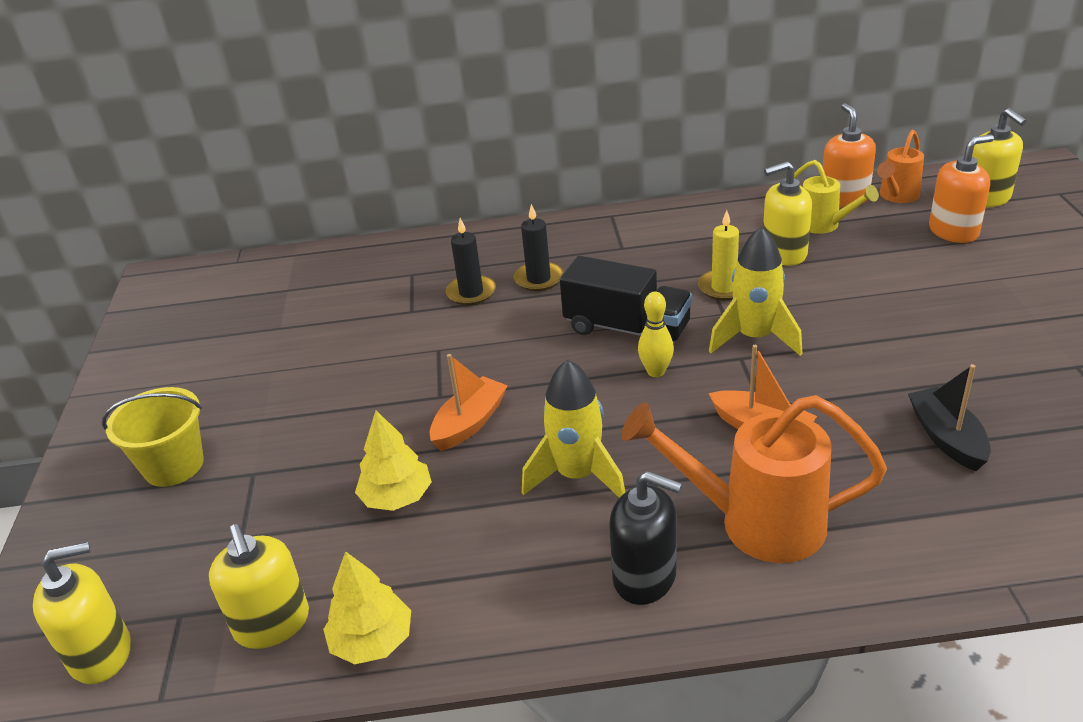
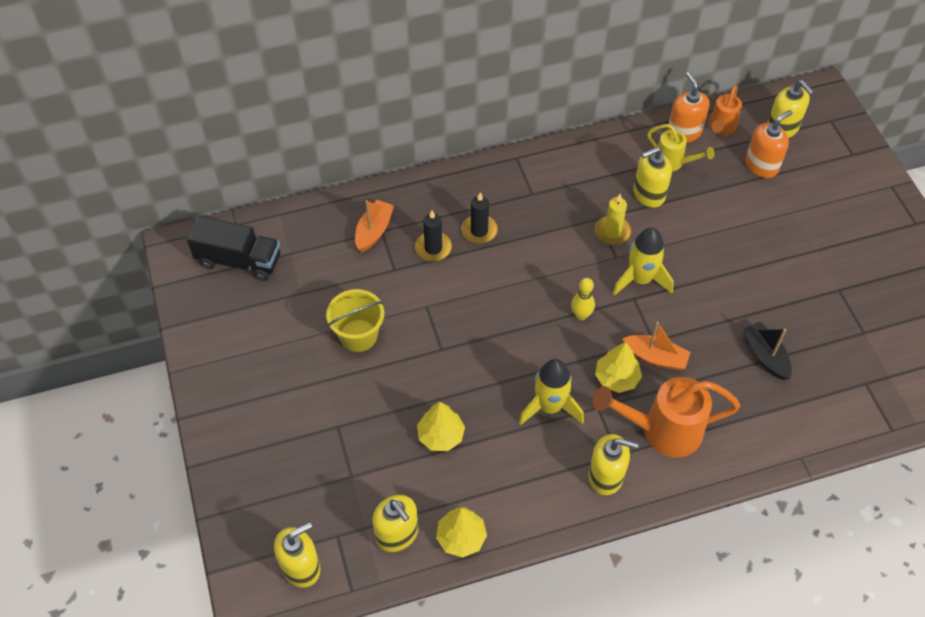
camera: 15 degrees left, 20 degrees up
yellow bucket [102,387,204,487] -> yellow bucket moved to [326,289,384,352]
orange boat [430,354,508,451] -> orange boat moved to [355,200,394,252]
black truck [560,256,692,343] -> black truck moved to [187,216,280,281]
black soap dispenser [609,471,682,605] -> yellow soap dispenser [588,434,639,495]
none -> yellow tree [595,342,642,393]

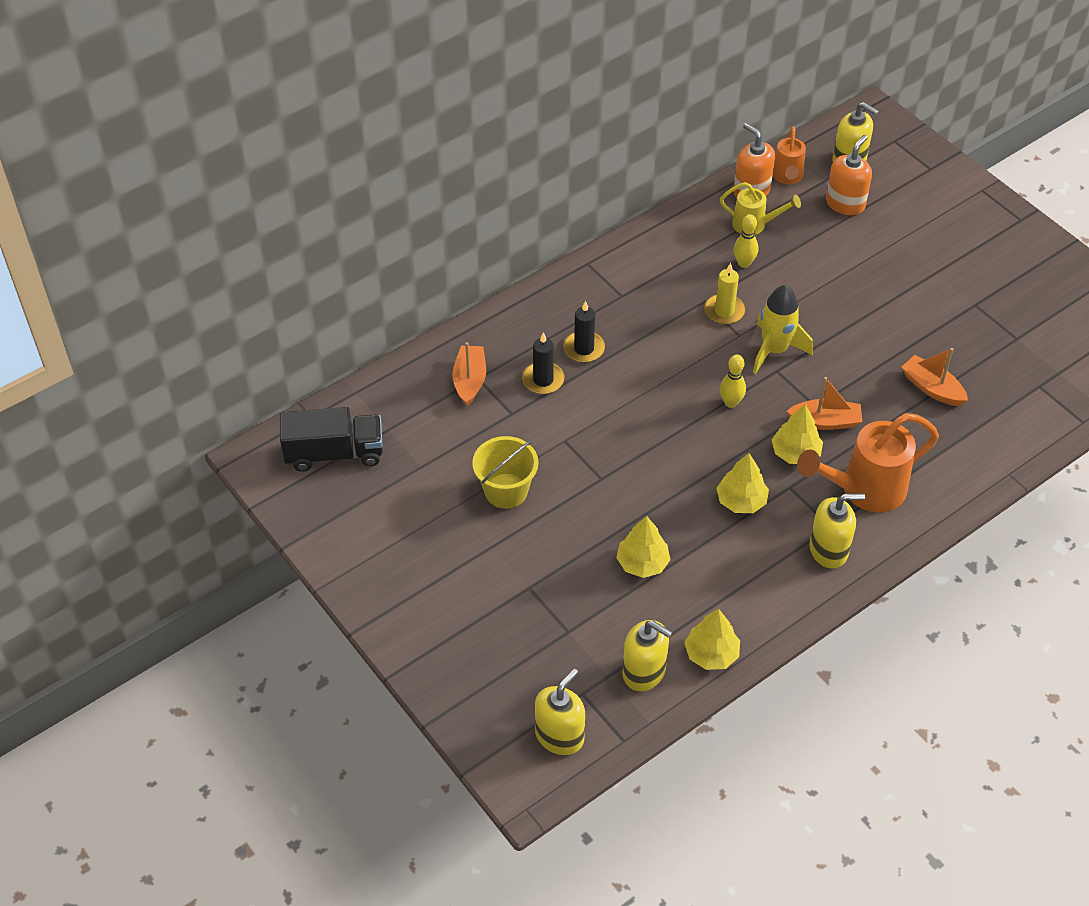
camera: 20 degrees left, 5 degrees down
yellow rocket [519,359,584,425] -> yellow tree [716,453,769,513]
yellow soap dispenser [633,147,672,208] -> yellow bowling pin [734,214,758,268]
black boat [743,321,792,380] -> orange boat [901,348,968,406]

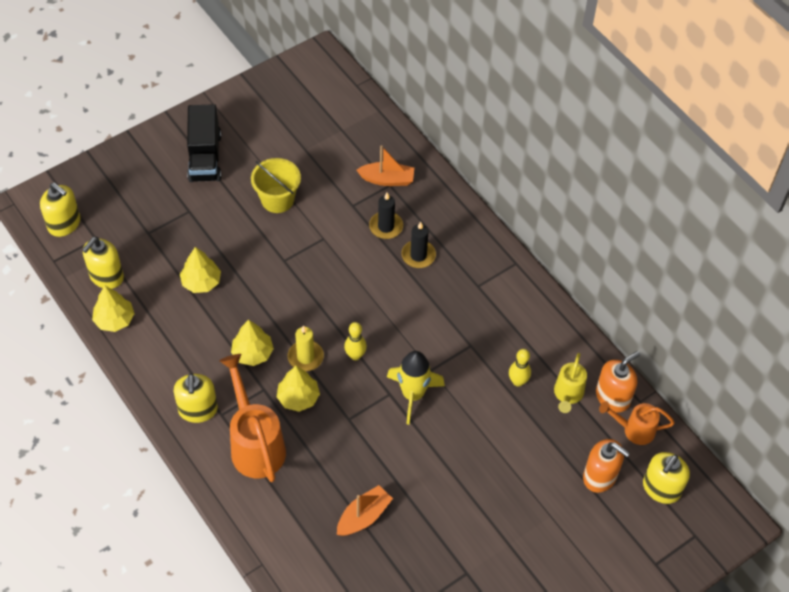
camera: 90 degrees right, 5 degrees up
black truck [280,407,383,472] -> black truck moved to [187,104,222,182]
yellow candle [704,263,745,325] -> yellow candle moved to [287,325,324,371]
orange boat [787,377,863,430] -> none

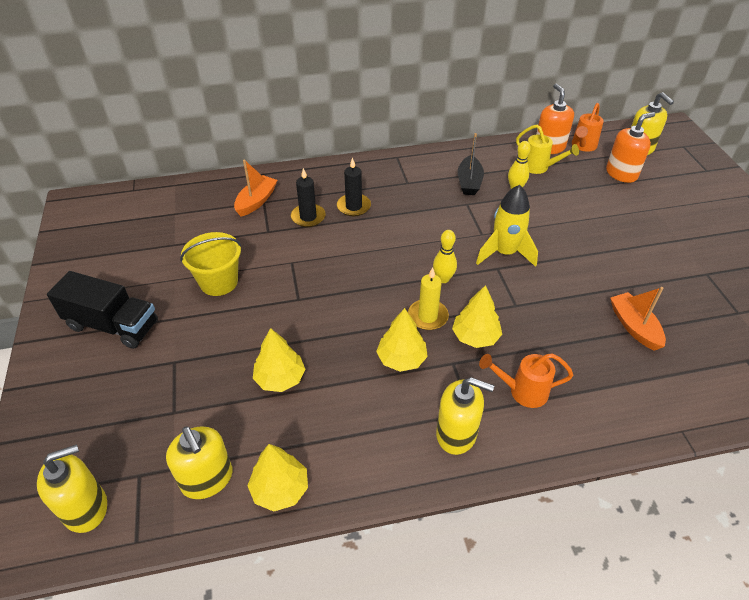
camera: 65 degrees left, 10 degrees down
orange watering can [219,354,286,482] -> orange watering can [479,353,573,408], size x0.57
none -> black boat [458,133,484,195]

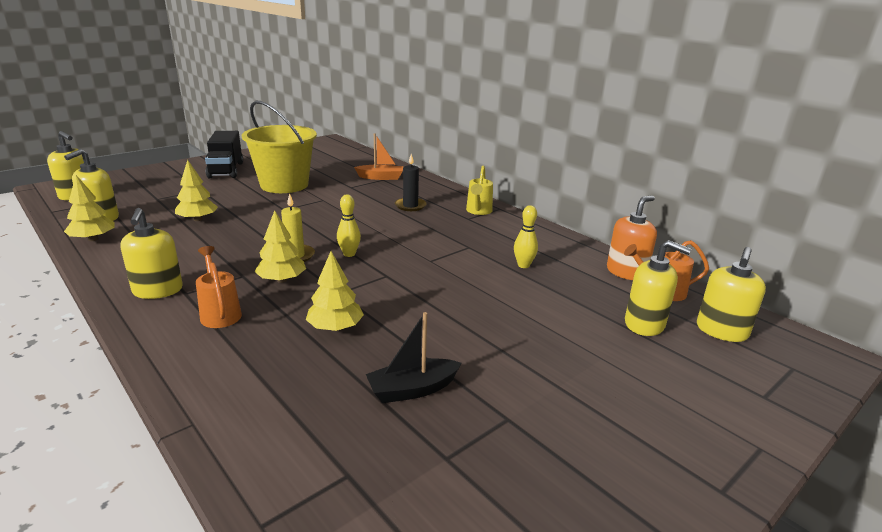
camera: 60 degrees right, 20 degrees down
yellow bucket [180,232,241,296] -> yellow bucket [242,101,317,193], size x1.62
black candle [291,168,326,227] -> none
yellow tree [376,308,428,372] -> yellow tree moved to [306,251,364,331]
black boat [458,133,484,195] -> black boat moved to [366,312,462,403]
yellow rocket [476,185,538,267] -> none
yellow watering can [516,125,579,174] -> yellow watering can moved to [466,165,493,215]
orange soap dispenser [606,112,655,183] -> yellow soap dispenser [625,240,691,336]
orange boat [610,287,666,351] -> none

